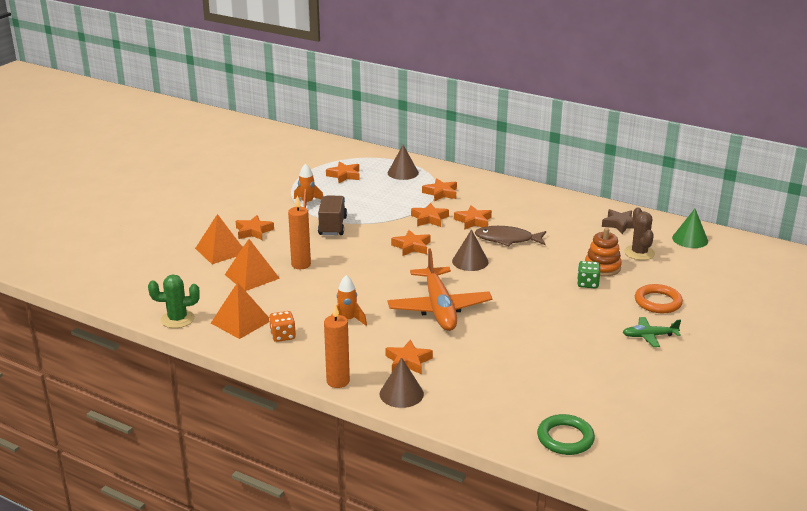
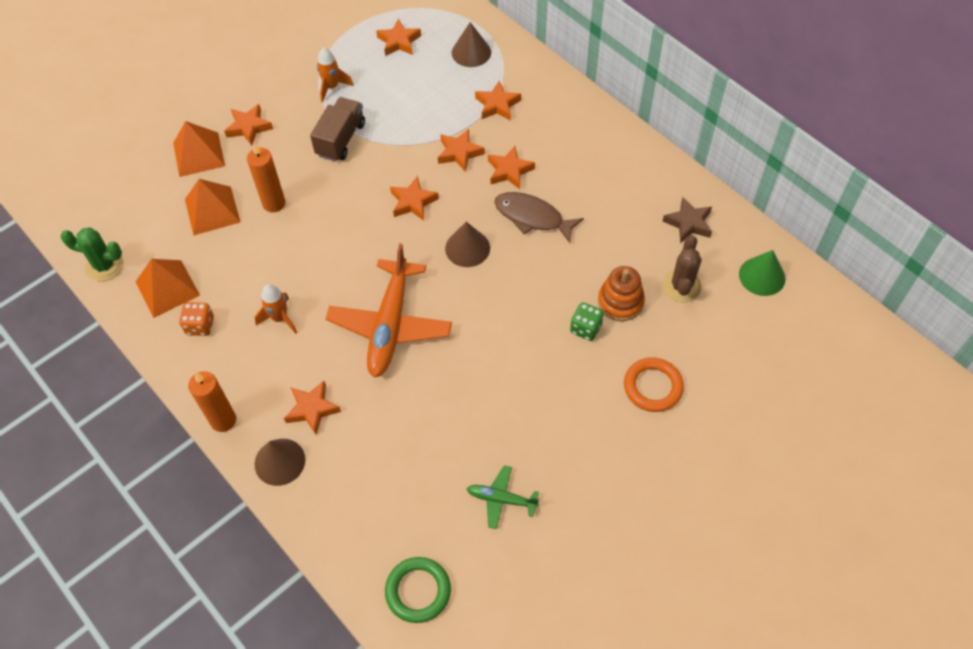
camera: 20 degrees right, 30 degrees up
green plane [623,317,681,347] -> green plane moved to [467,465,539,529]

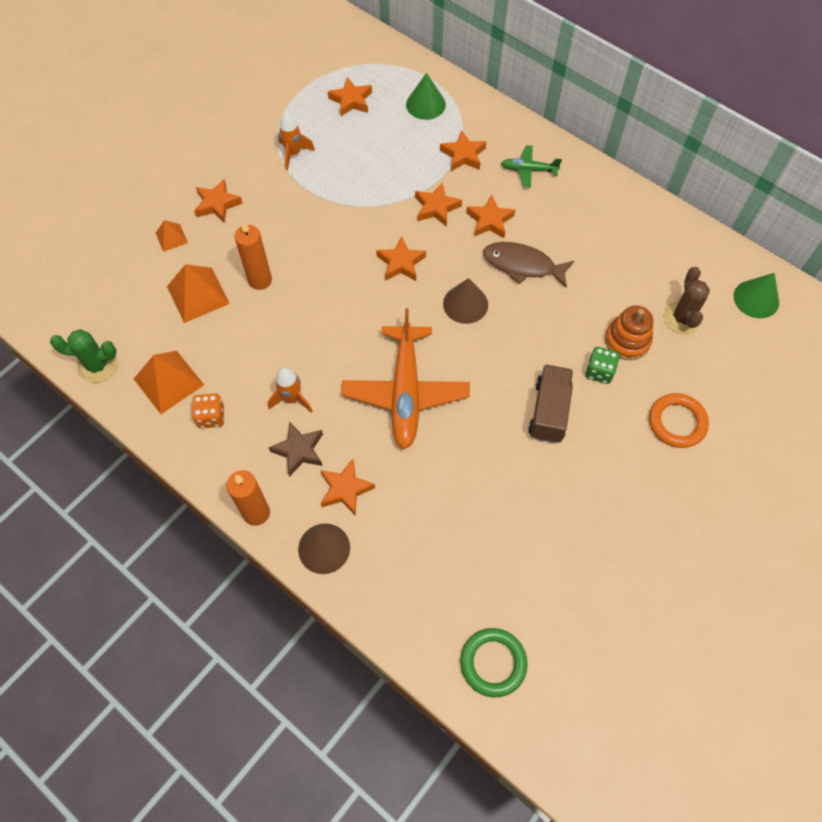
camera: 10 degrees left, 5 degrees up
orange pyramid [173,121,225,177] -> orange pyramid [156,220,188,252], size x0.55
brown truck [310,97,365,162] -> brown truck moved to [528,364,573,443]
brown cone [452,22,491,67] -> green cone [406,73,446,120]
green plane [467,465,539,529] -> green plane moved to [501,145,562,188]
brown star [662,197,712,243] -> brown star moved to [268,421,323,477]

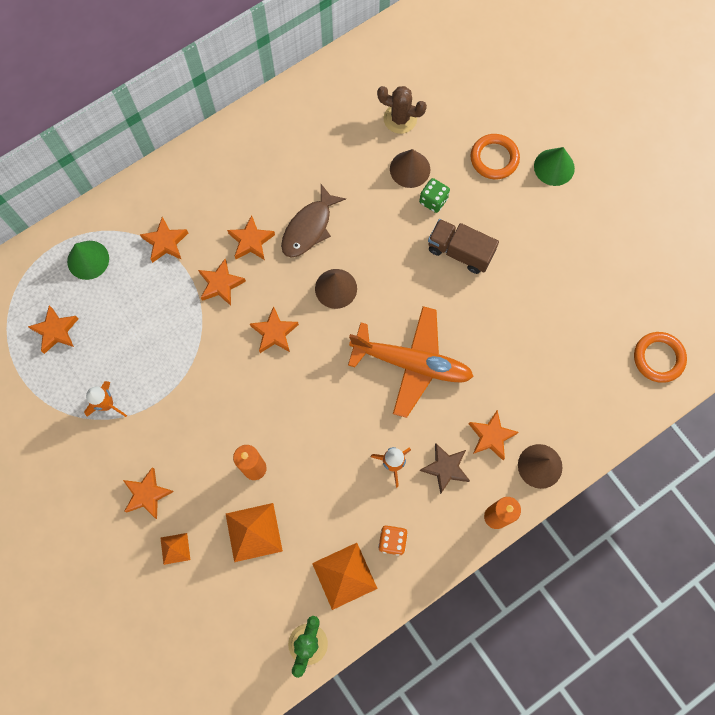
camera: 75 degrees left, 10 degrees up
green ring [460,628,528,697] -> orange ring [634,332,687,383]
green plane [501,145,562,188] -> none
orange stacking toy [605,305,653,360] -> brown cone [390,149,430,188]
green cone [734,273,779,318] -> green cone moved to [534,147,575,186]

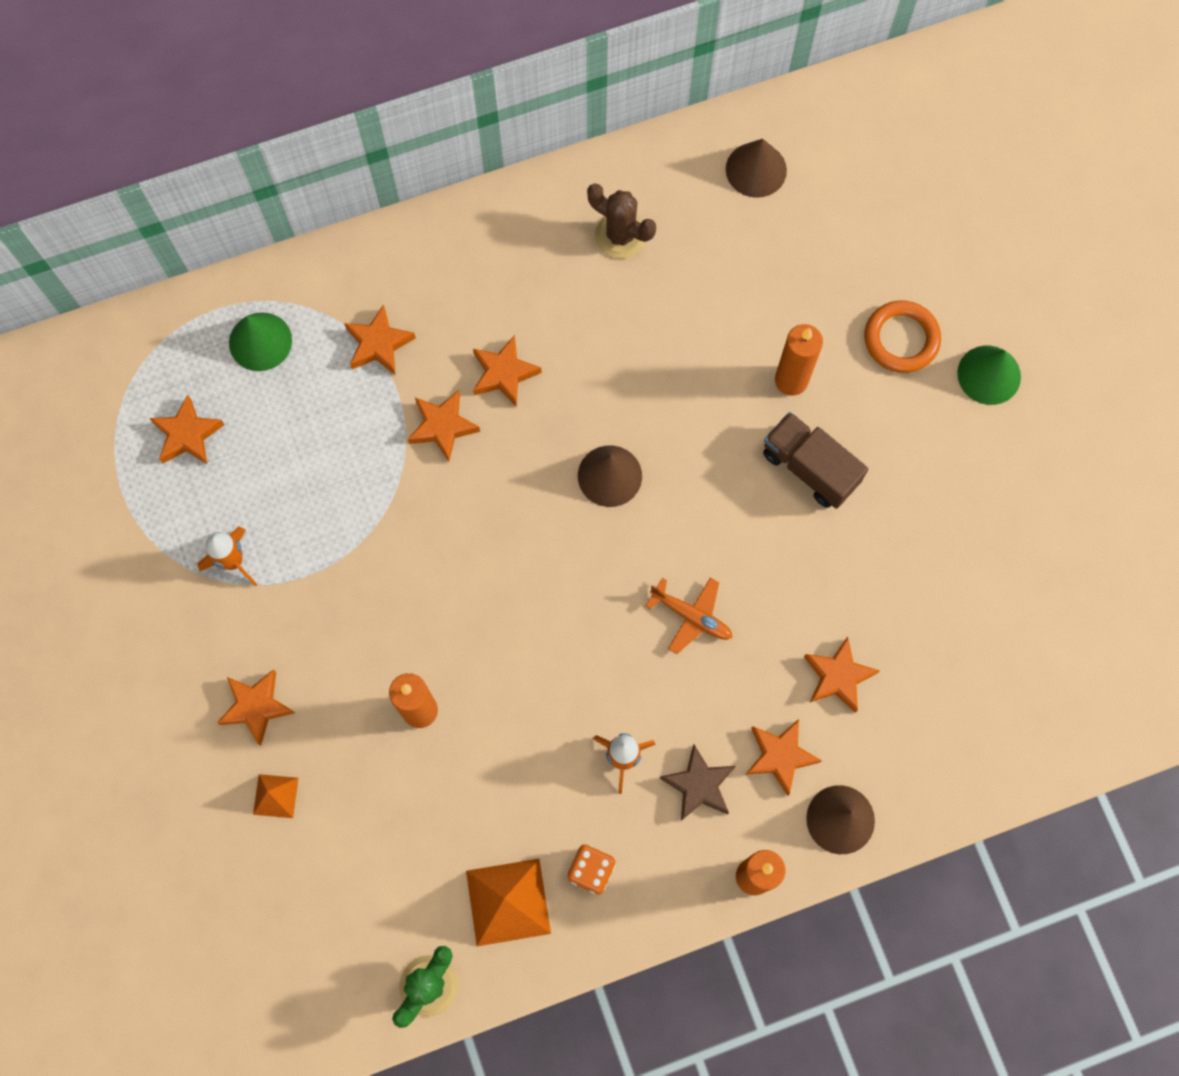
camera: 15 degrees right, 0 degrees up
orange pyramid [226,503,283,562] -> none
orange star [250,306,299,353] -> orange star moved to [804,637,880,713]
brown fish [281,184,346,258] -> none
orange plane [348,306,474,418] -> orange plane [645,577,733,654], size x0.49
brown cactus [377,86,427,134] -> brown cactus moved to [587,183,656,259]
brown cone [390,149,430,188] -> brown cone moved to [726,139,787,198]
green dice [419,178,450,213] -> orange candle [775,324,823,396]
orange ring [634,332,687,383] -> none

